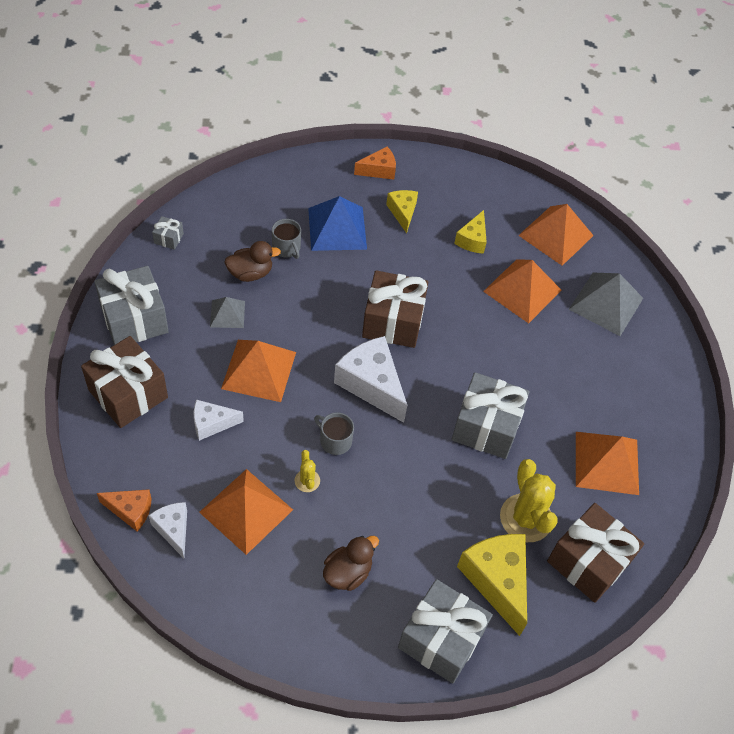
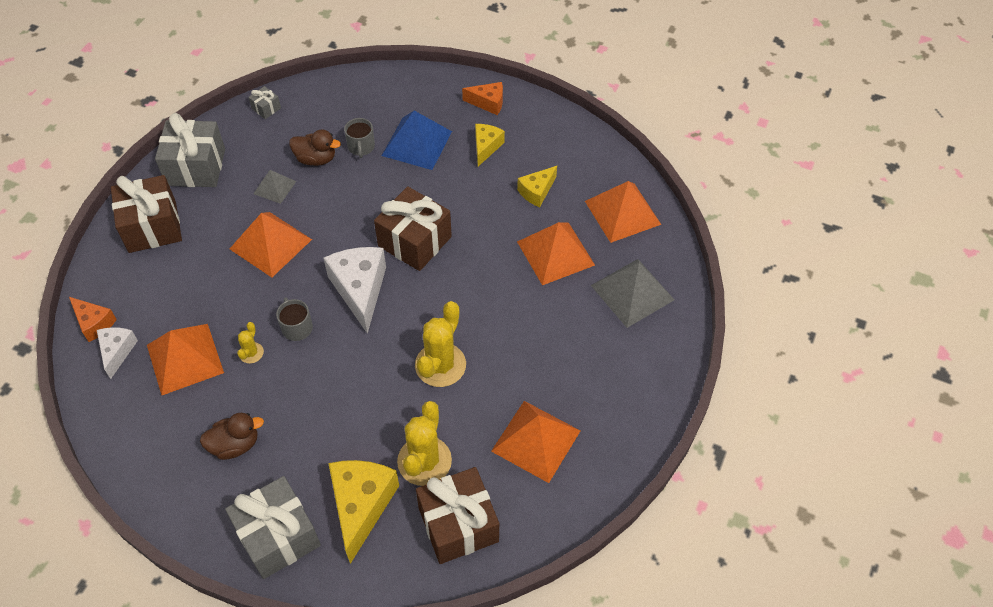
camera: 30 degrees right, 0 degrees up
white cheese [194,400,244,441] -> none
grey gift [452,372,529,459] -> yellow cactus [415,301,466,387]

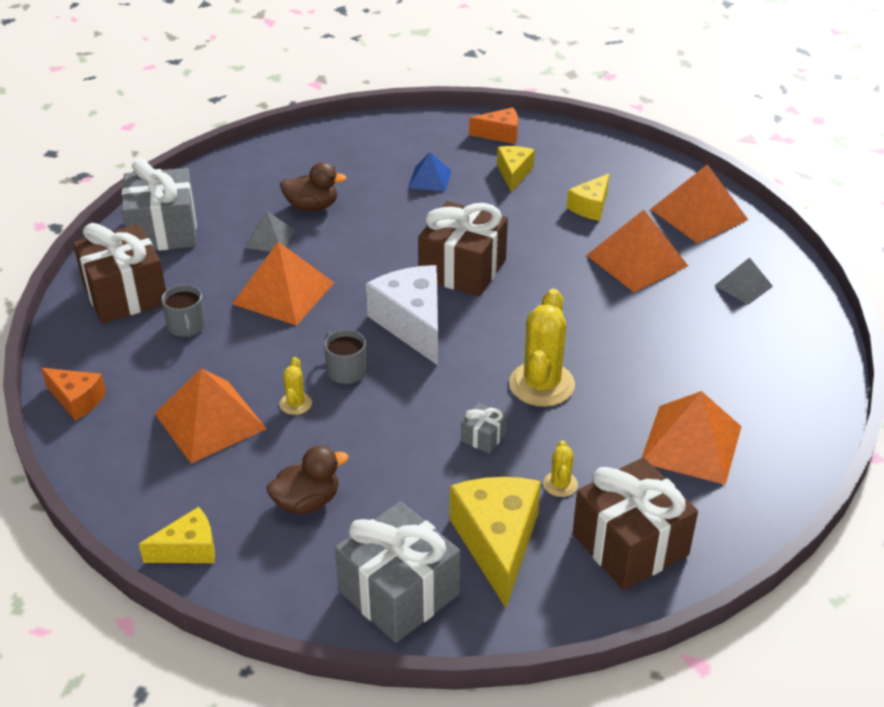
camera: 10 degrees left, 15 degrees down
white cheese [97,327,138,379] -> none
grey gift [248,86,281,119] -> grey gift moved to [461,403,507,454]
grey mug [344,118,375,158] -> grey mug moved to [162,284,206,337]
blue pyramid [382,111,452,170] -> blue pyramid [408,152,451,192], size x0.56
yellow cactus [397,401,452,486] -> yellow cactus [543,440,578,497], size x0.49
grey pyramid [591,259,675,328] -> grey pyramid [714,257,773,305], size x0.56
none -> yellow cheese [139,507,215,563]

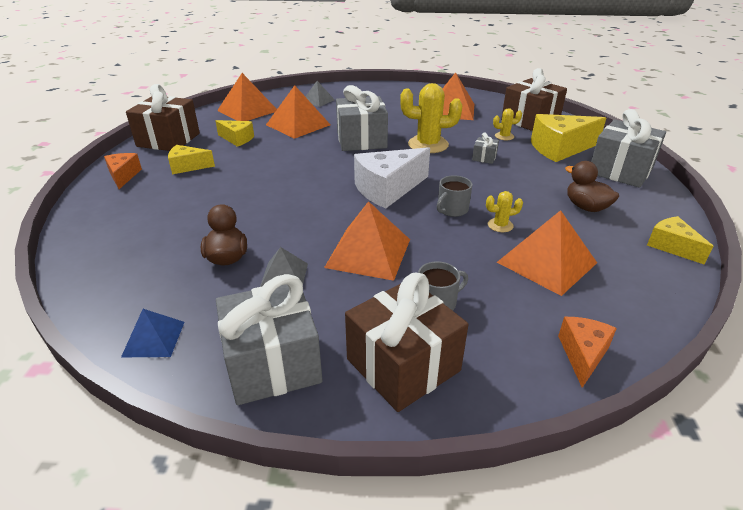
camera: 100 degrees left, 5 degrees down
blue pyramid [408,152,451,192] -> blue pyramid moved to [121,309,184,357]
brown gift [418,201,508,297] -> brown gift moved to [126,84,200,151]
none -> grey gift [336,85,388,151]

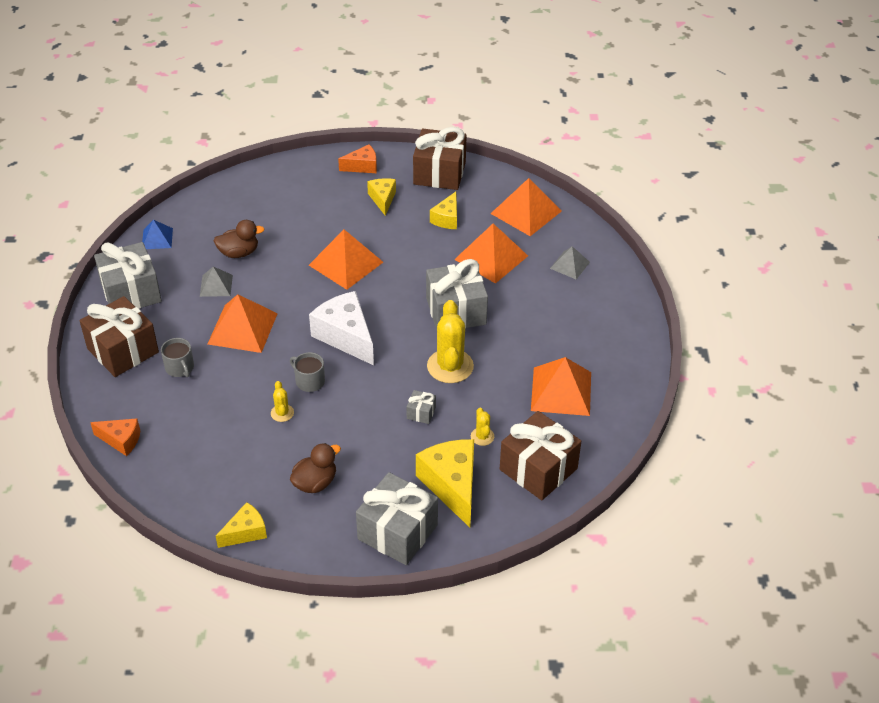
camera: 85 degrees right, 10 degrees up
orange pyramid [497,210,597,296] -> orange pyramid moved to [309,230,383,290]

